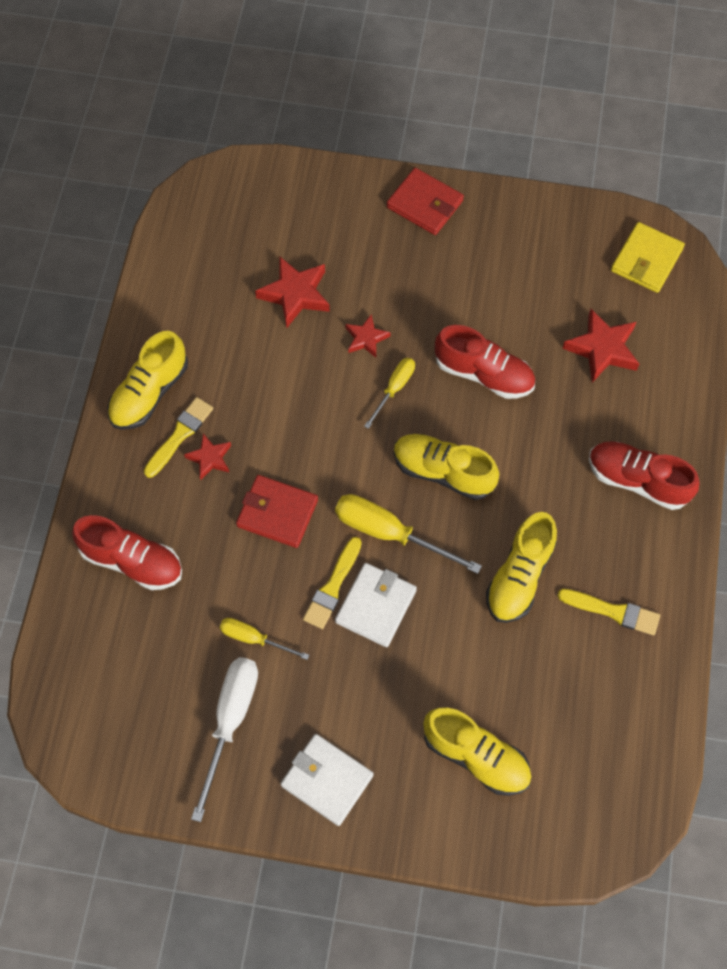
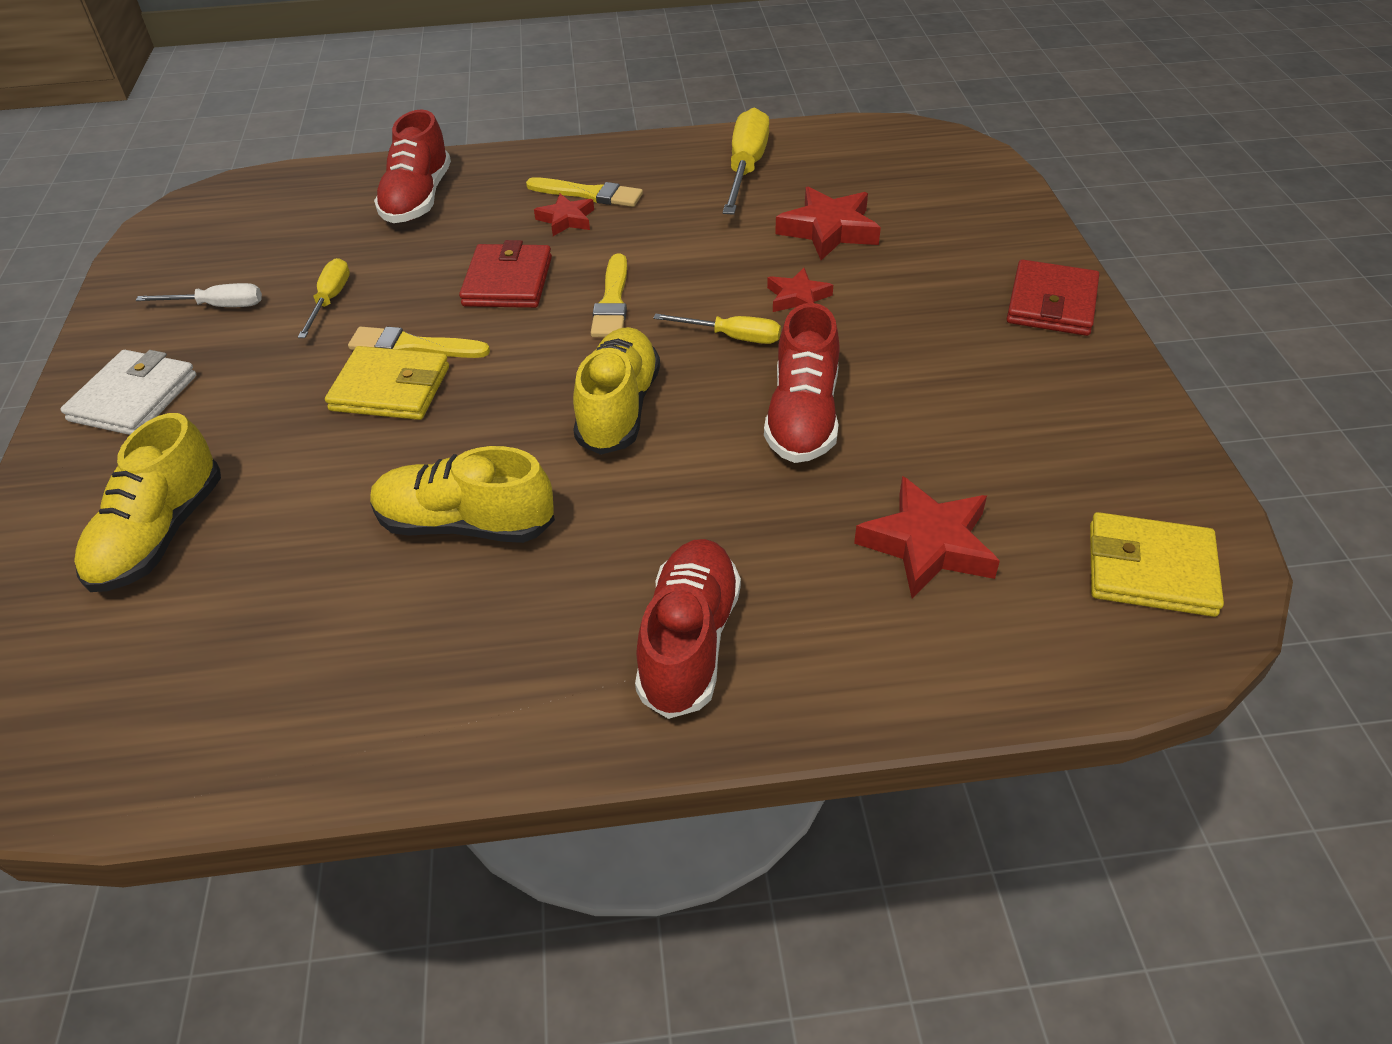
camera: 75 degrees right, 20 degrees down
yellow shoe [107,331,188,430] -> none
white screwdriver [191,657,258,822] -> white screwdriver [136,283,262,307], size x0.58
yellow screwdriver [335,494,482,574] -> yellow screwdriver moved to [723,107,770,215]
white wallet [335,563,417,647] -> yellow wallet [325,346,449,420]
yellow brush [557,589,660,635] -> yellow brush moved to [591,254,627,337]

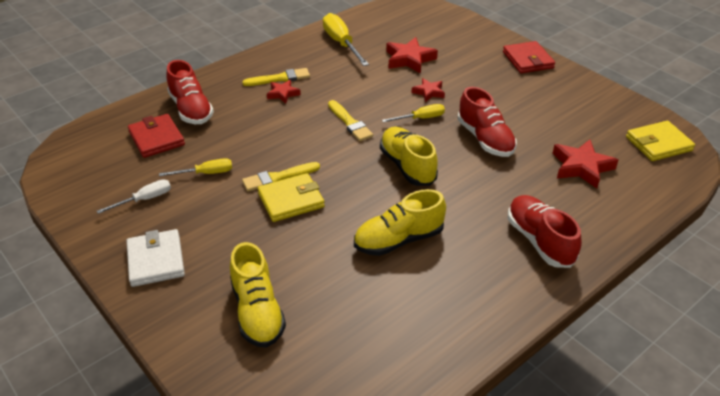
camera: 35 degrees left, 5 degrees down
yellow screwdriver [298,258,350,338] -> yellow screwdriver turned 105 degrees clockwise [159,158,232,176]
red wallet [459,240,552,308] -> red wallet moved to [128,114,185,158]

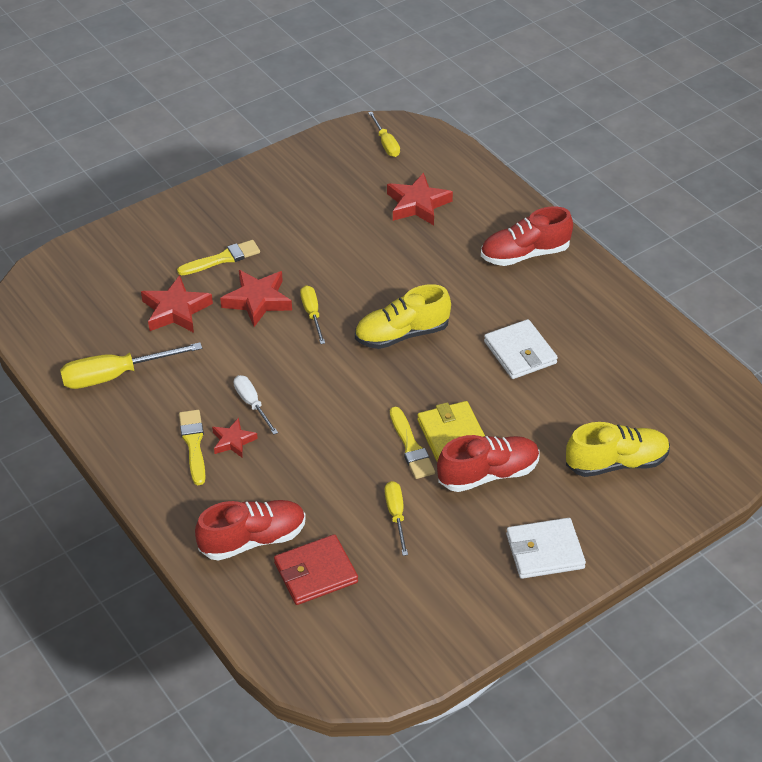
camera: 85 degrees left, 5 degrees up
white screwdriver [97,179,171,214] -> white screwdriver moved to [234,375,278,435]
yellow brush [328,100,373,141] -> yellow brush moved to [177,240,260,275]
yellow shoe [354,189,446,256] -> white wallet [484,319,558,379]
red star [412,78,445,102] -> red star [220,270,292,327], size x1.67
red shoe [457,87,517,157] -> red shoe moved to [437,435,539,492]
red wallet [503,41,555,73] -> none
yellow wallet [626,121,695,161] -> yellow screwdriver [368,112,400,157]

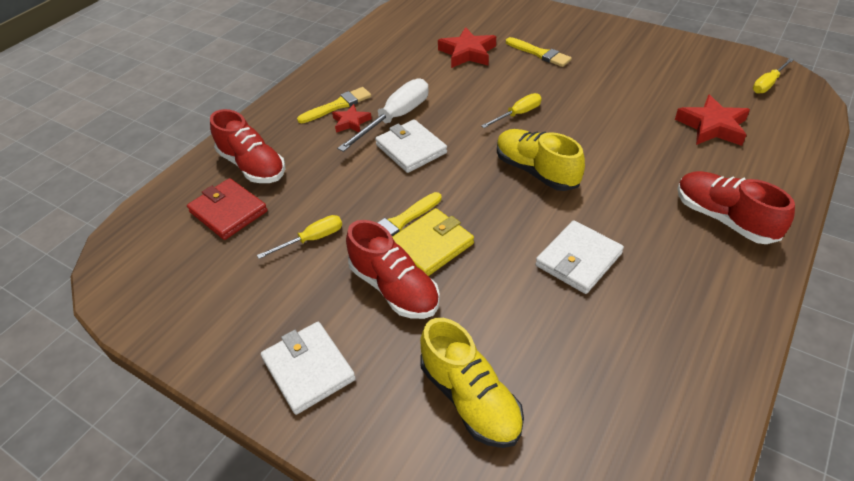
camera: 70 degrees right, 0 degrees up
yellow screwdriver [60,342,202,389] -> none
red star [220,270,292,327] -> none
white screwdriver [234,375,278,435] -> white screwdriver [337,78,429,152], size x1.71
none -> white wallet [375,119,447,173]

